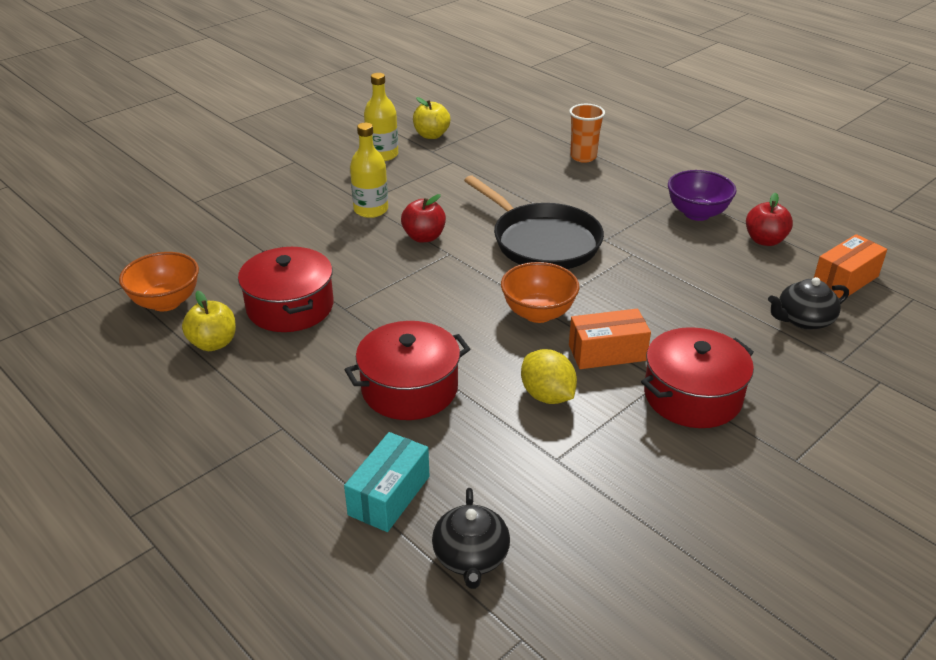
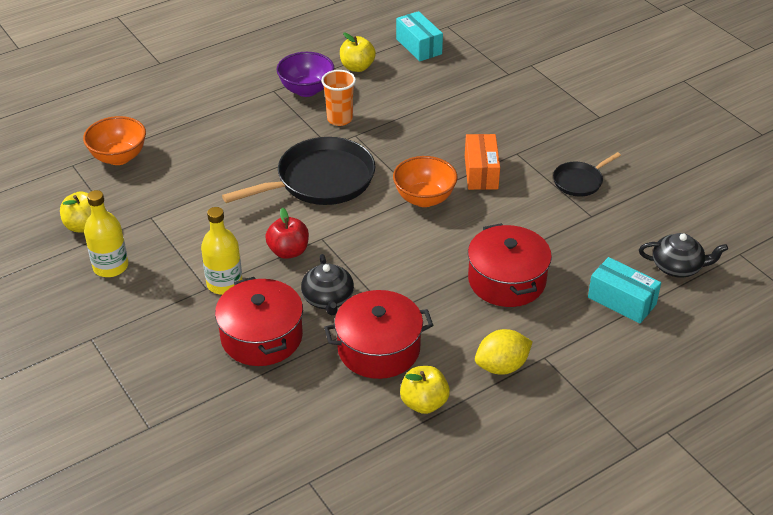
camera: 80 degrees left, 5 degrees up
orange bowl [119,252,199,311] -> orange bowl moved to [83,116,146,165]
yellow lemon [521,349,577,404] -> yellow lemon moved to [475,329,532,375]
orange cup [569,104,605,163] -> orange cup moved to [321,70,356,126]
red pot [641,327,754,428] -> red pot moved to [215,277,303,366]
red apple [746,193,793,246] -> yellow apple [340,32,376,72]
black teapot [768,277,849,330] -> black teapot moved to [301,254,354,315]
orange box [814,234,887,298] -> turquoise box [396,11,443,61]
none -> black pan [553,152,621,196]

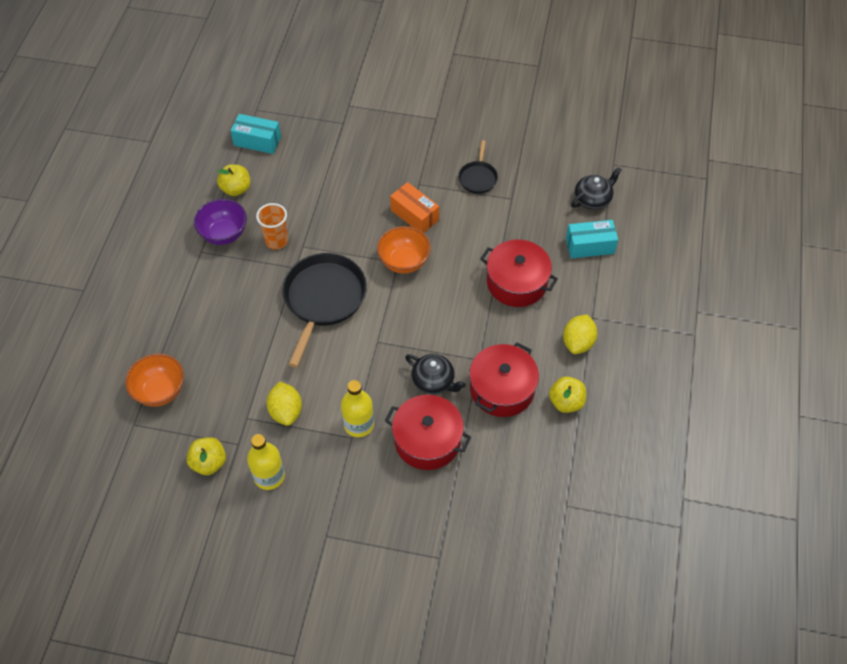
camera: 45 degrees left, 15 degrees up
red apple [265,208,309,259] -> none
none -> yellow lemon [266,381,302,426]

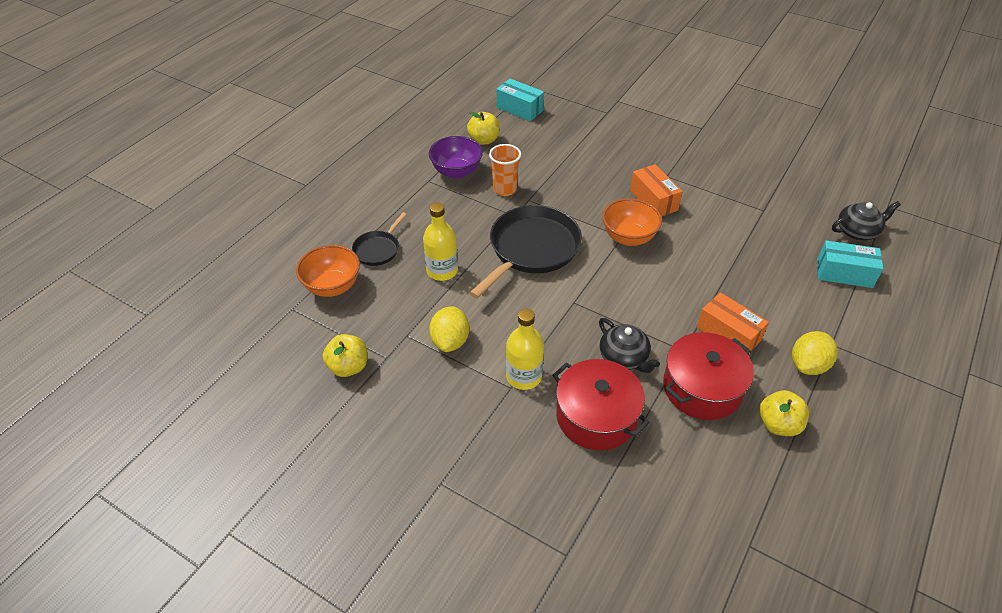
camera: 20 degrees right, 10 degrees down
yellow bottle [247,434,285,490] -> yellow bottle moved to [423,203,458,281]
black pan [458,140,498,194] -> black pan moved to [352,212,407,266]
red pot [480,240,558,307] -> none
none -> orange box [697,292,769,352]

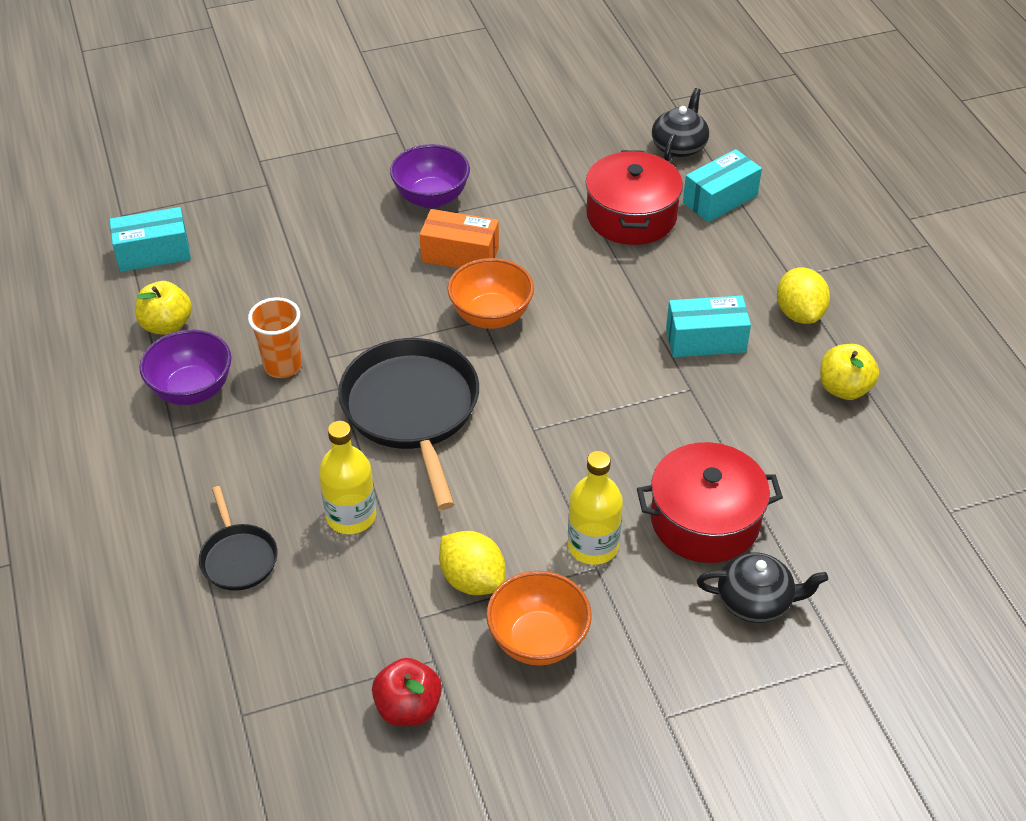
camera: 50 degrees left, 0 degrees up
orange bowl [296,245,360,297] -> orange bowl moved to [486,571,592,666]
yellow apple [323,334,367,377] -> red apple [372,658,442,726]
black teapot [599,318,660,373] -> black teapot moved to [697,552,828,623]
red pot [663,332,754,420] -> red pot moved to [585,150,683,245]
orange box [697,292,769,352] -> turquoise box [666,296,751,357]
none -> purple bowl [390,144,470,208]

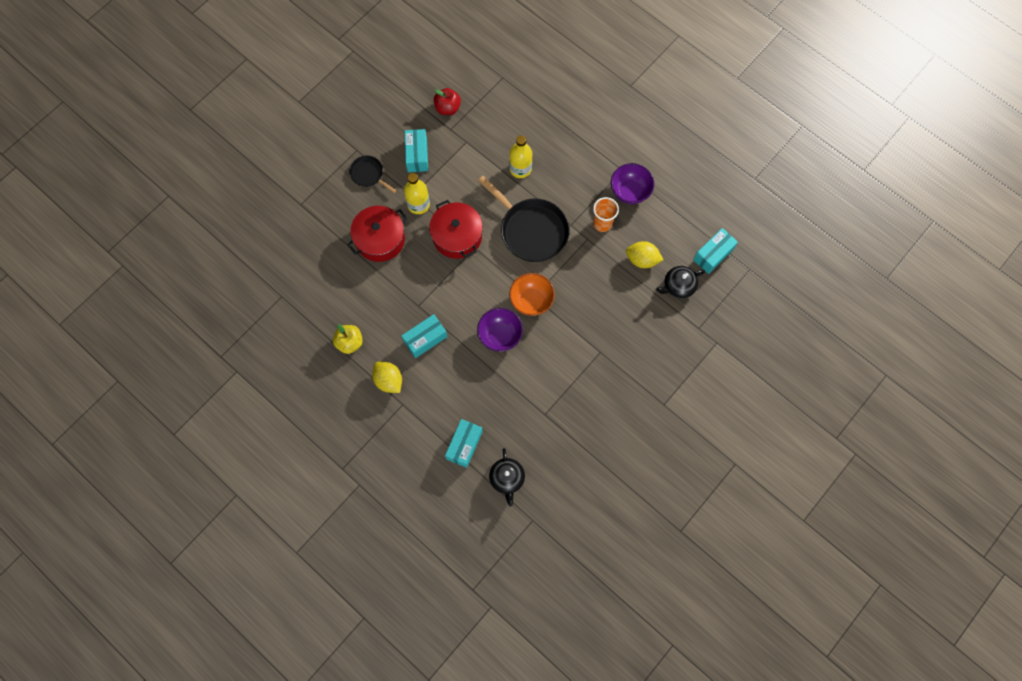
camera: 150 degrees right, 25 degrees up
yellow apple [135,281,192,335] -> none
black pan [199,486,278,591] -> black pan moved to [349,155,396,193]
purple bowl [390,144,470,208] -> purple bowl moved to [477,308,523,352]
orange box [420,209,499,268] -> none
yellow lemon [439,531,505,595] -> yellow lemon moved to [626,241,663,268]
orange bowl [486,571,592,666] -> turquoise box [405,129,428,172]
red pot [585,150,683,245] -> red pot moved to [429,200,483,259]
black teapot [697,552,828,623] -> black teapot moved to [656,266,705,299]

